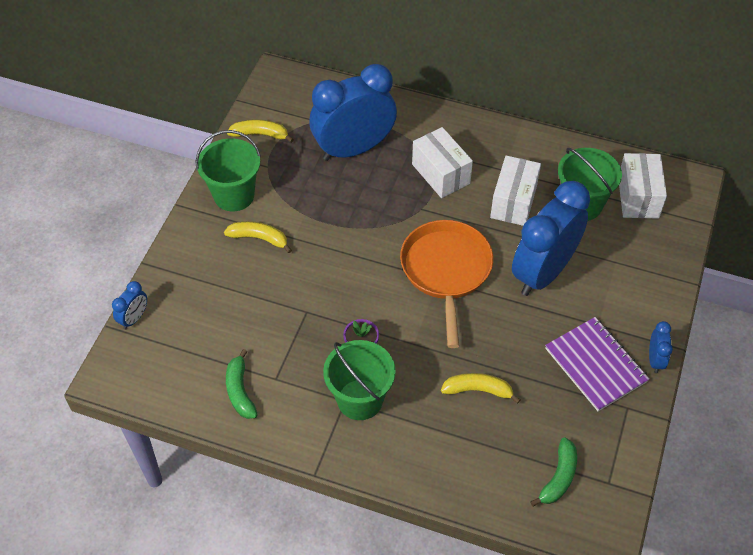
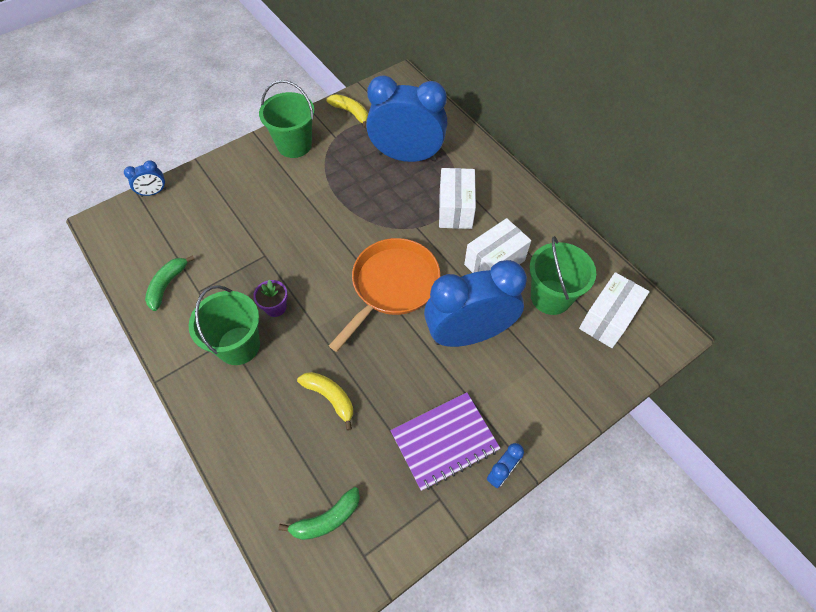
camera: 35 degrees right, 5 degrees up
yellow banana [224,221,292,253] -> none
purple notebook [545,317,649,411] -> purple notebook turned 60 degrees clockwise [390,392,501,491]

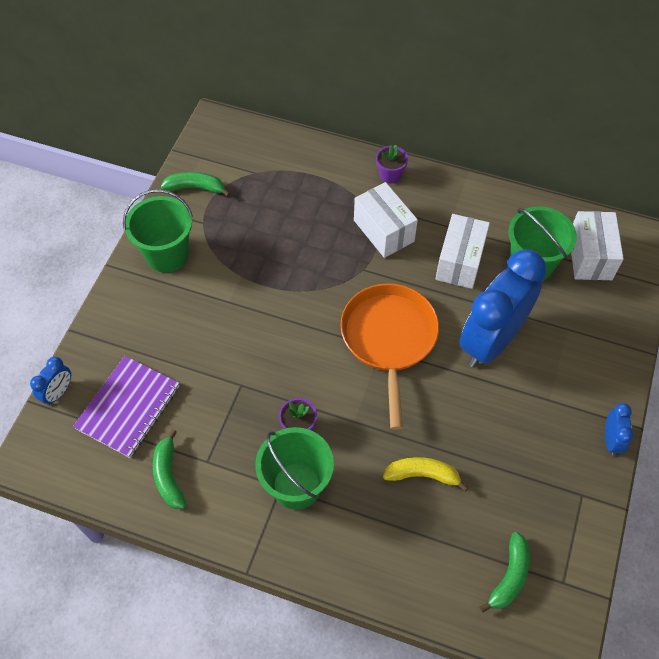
camera: 35 degrees left, 0 degrees up
yellow banana [326,94,368,128] -> green banana [161,172,231,197]
blue clock [366,75,447,162] -> none
purple notebook [390,392,501,491] -> purple notebook moved to [73,356,179,458]
none -> purple flower pot [376,145,408,183]

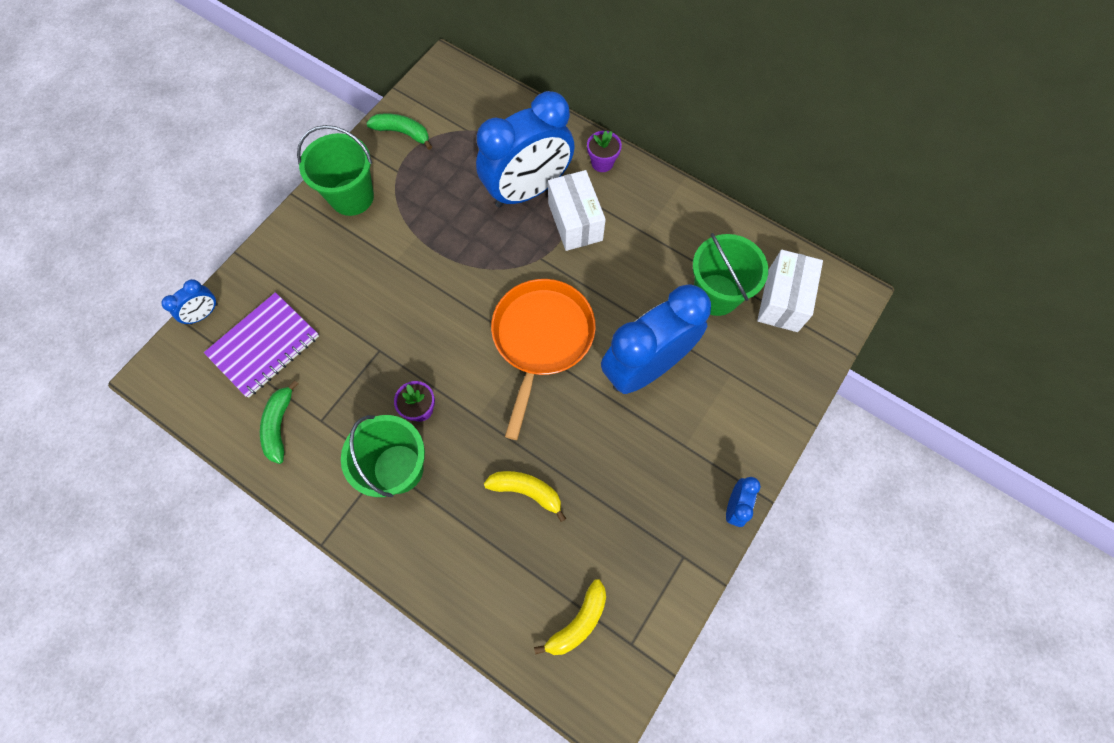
camera: 15 degrees right, 10 degrees up
white box [436,214,490,289] -> none
green banana [479,532,530,613] -> yellow banana [534,579,606,655]
none -> blue clock [476,91,575,208]

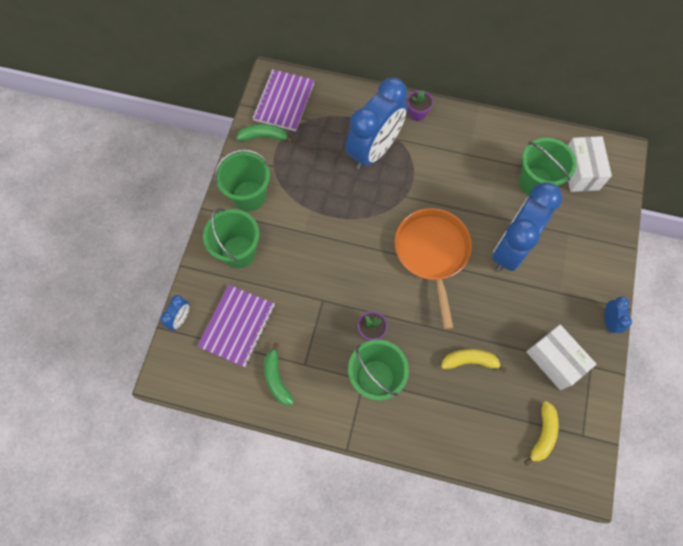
camera: 20 degrees left, 0 degrees up
white box [548,170,606,251] -> white box moved to [526,325,596,390]
none -> green bucket [203,208,259,268]
none -> purple notebook [253,69,315,131]

